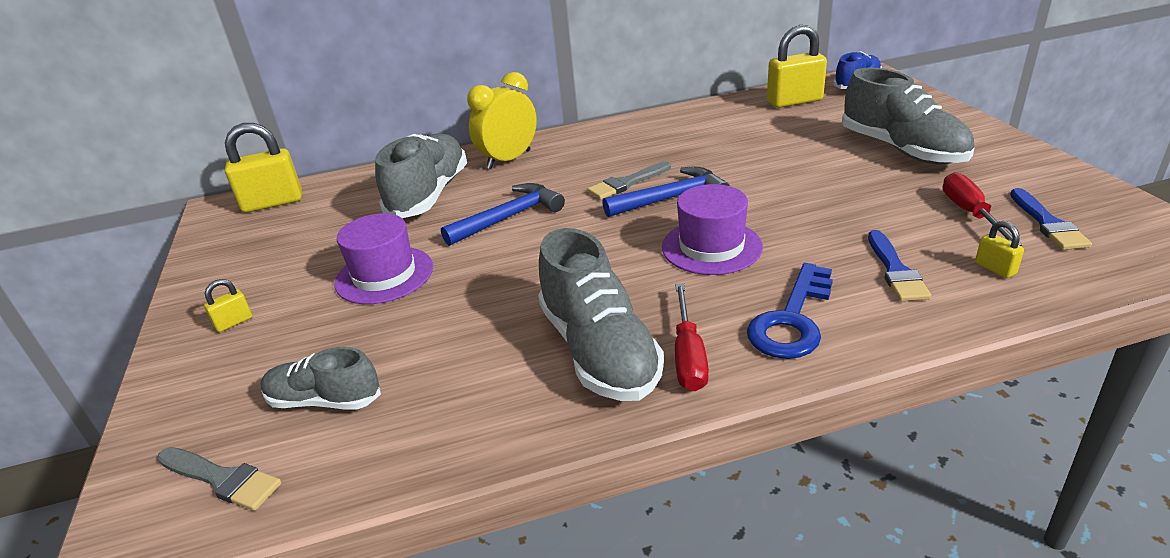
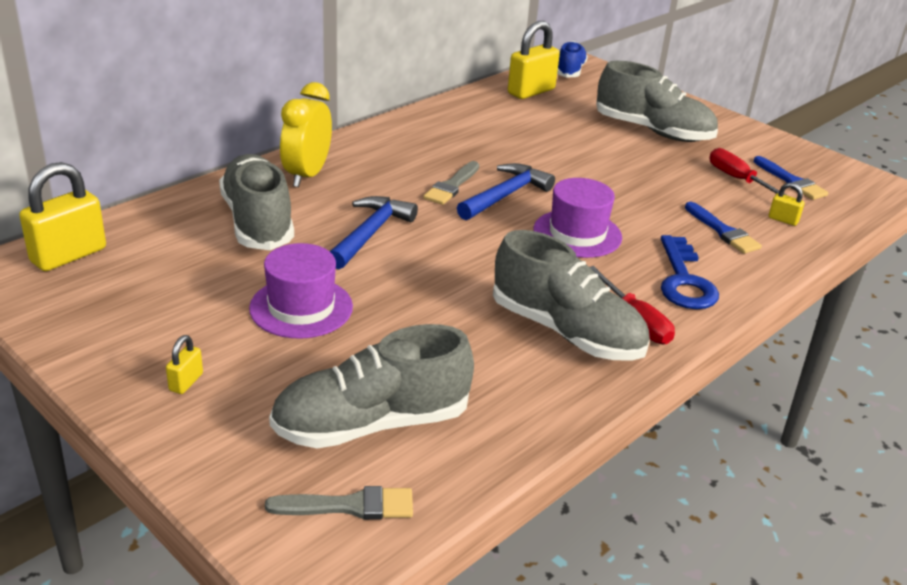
camera: 35 degrees left, 0 degrees up
grey shoe [260,347,381,410] -> grey shoe [269,324,474,449], size x1.67

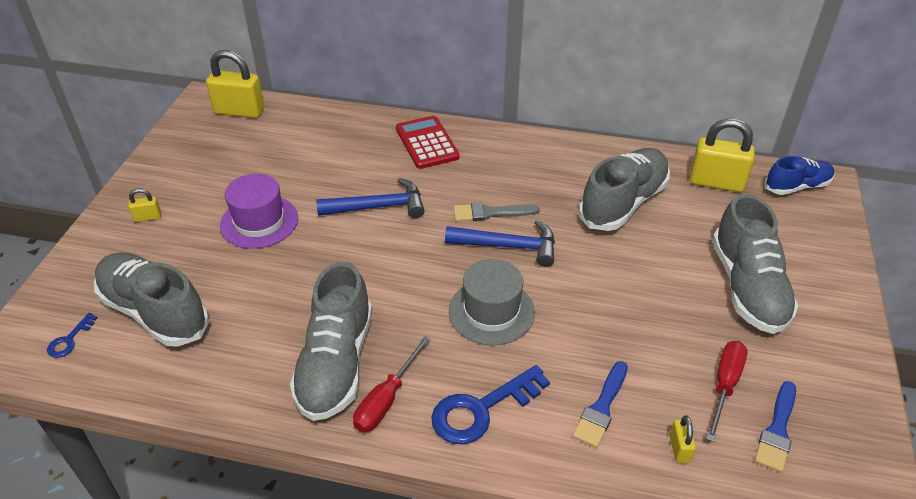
camera: 60 degrees right, 10 degrees up
grey shoe [219,154,294,250] -> grey shoe moved to [579,148,670,231]
grey brush [265,486,413,520] -> blue key [47,313,98,358]
yellow clock [280,82,332,187] -> red calculator [396,116,460,169]
purple hat [533,178,622,258] -> grey hat [449,259,535,345]

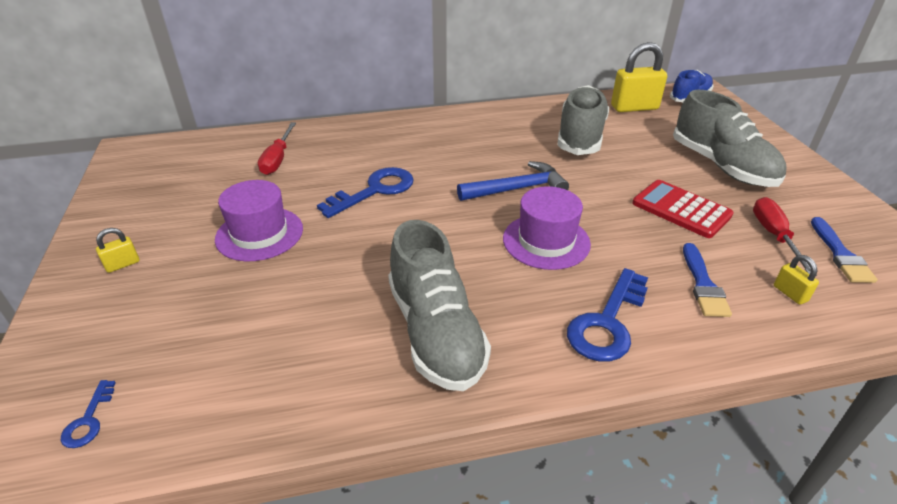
camera: 25 degrees left, 5 degrees down
grey shoe [94,252,209,346] -> none
yellow padlock [206,50,264,118] -> none
blue hammer [316,178,424,218] -> blue key [317,167,414,218]
red screwdriver [353,336,430,432] -> red screwdriver moved to [258,122,296,175]
red calculator [396,116,460,169] -> red calculator moved to [632,180,734,238]
grey hat [449,259,535,345] -> purple hat [503,186,591,270]
grey brush [453,202,540,221] -> none

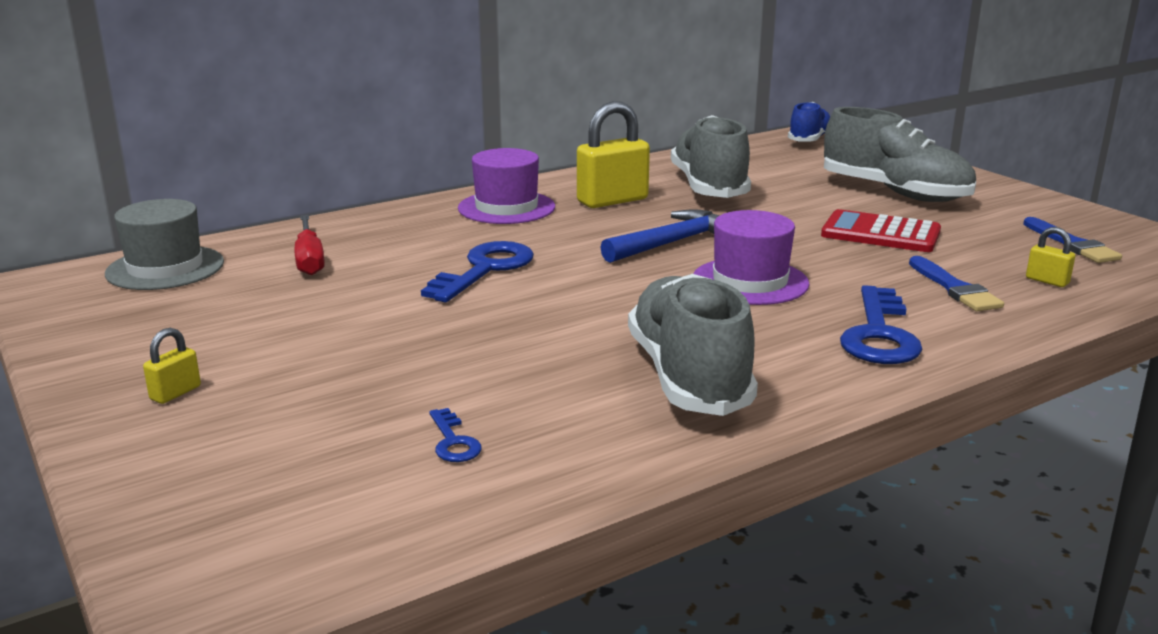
camera: 20 degrees left, 15 degrees down
blue key [61,380,116,448] -> blue key moved to [429,408,482,462]
purple hat [215,180,303,261] -> purple hat moved to [458,148,555,224]
grey shoe [388,220,491,391] -> grey shoe turned 150 degrees counterclockwise [628,274,758,416]
yellow padlock [611,42,667,112] -> yellow padlock moved to [577,101,650,208]
red screwdriver [753,197,817,276] -> none
none -> grey hat [105,199,224,290]

